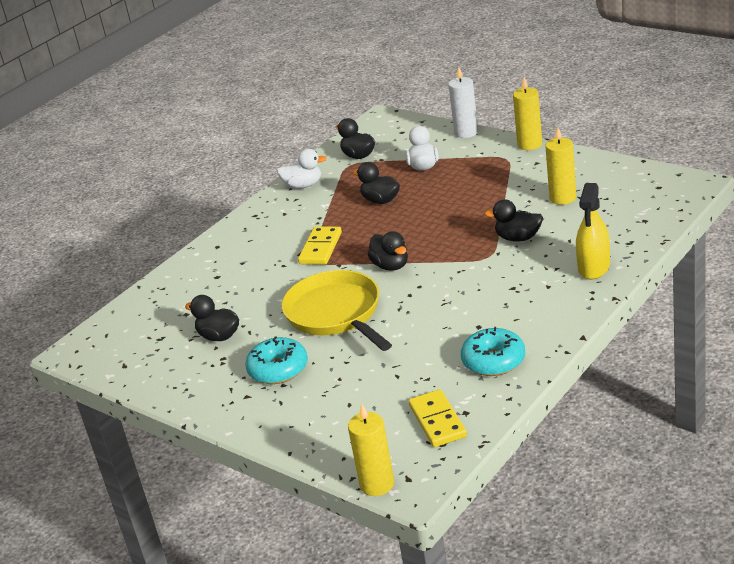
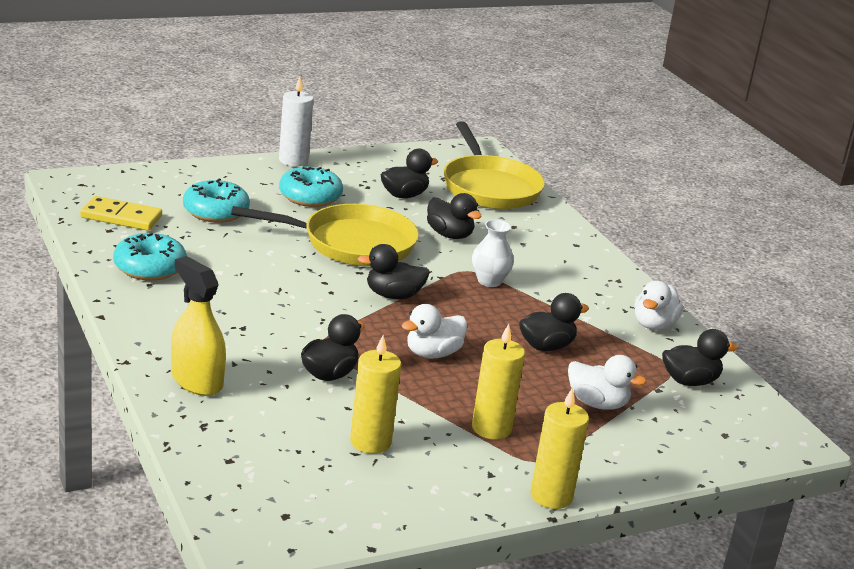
camera: 110 degrees right, 5 degrees down
yellow domino [298,226,342,265] -> white vase [472,220,514,287]
yellow candle [348,404,394,496] -> yellow candle moved to [472,324,525,440]
white candle [449,67,478,138] -> white candle moved to [279,77,314,166]
none -> turquoise donut [183,178,250,223]
none -> white duck [402,304,467,358]
none -> black duck [427,193,482,239]
none -> yellow pan [444,121,545,209]

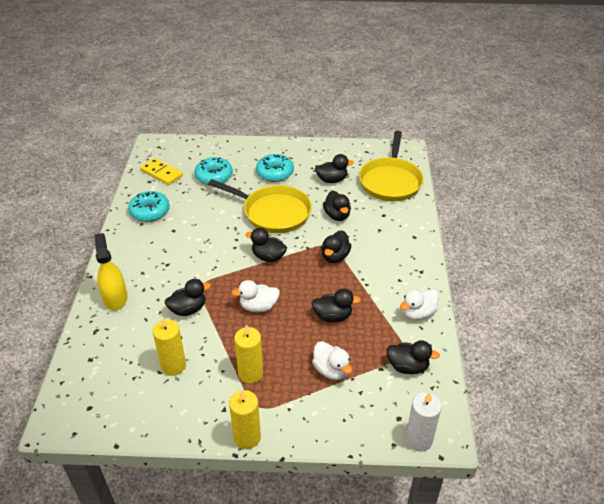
camera: 30 degrees right, 15 degrees up
white candle [279,77,314,166] -> white candle moved to [405,392,442,452]
white vase [472,220,514,287] -> black duck [321,230,351,263]

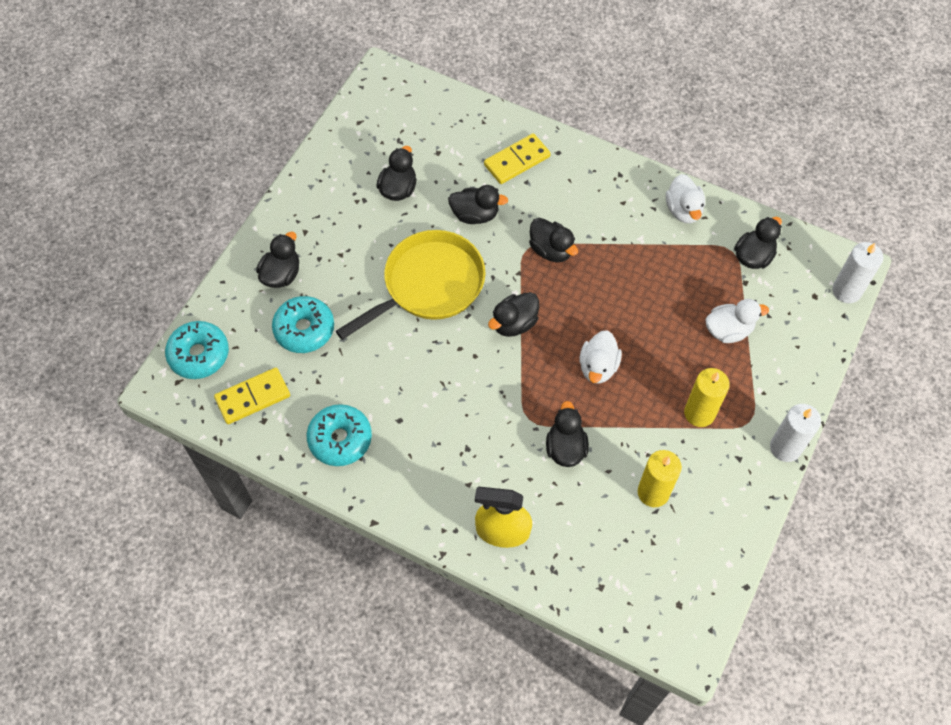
camera: 65 degrees left, 20 degrees up
yellow candle [229,390,261,449] -> white candle [770,404,821,462]
turquoise donut [256,154,294,182] -> turquoise donut moved to [165,321,229,379]
black duck [312,289,361,322] -> black duck moved to [256,232,299,288]
yellow pan [359,131,424,201] -> none
none -> yellow domino [484,133,551,184]

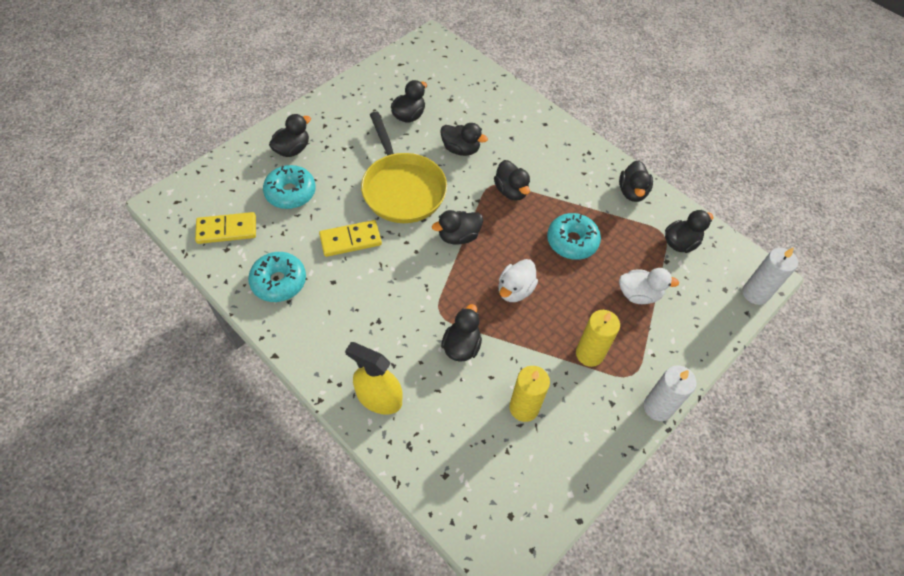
camera: 15 degrees right, 5 degrees down
turquoise donut [165,321,229,379] -> turquoise donut moved to [547,213,601,260]
yellow pan [336,230,486,340] -> yellow pan turned 90 degrees clockwise [361,112,447,223]
yellow domino [484,133,551,184] -> yellow domino moved to [319,220,382,257]
white duck [666,174,705,223] -> black duck [619,160,653,202]

